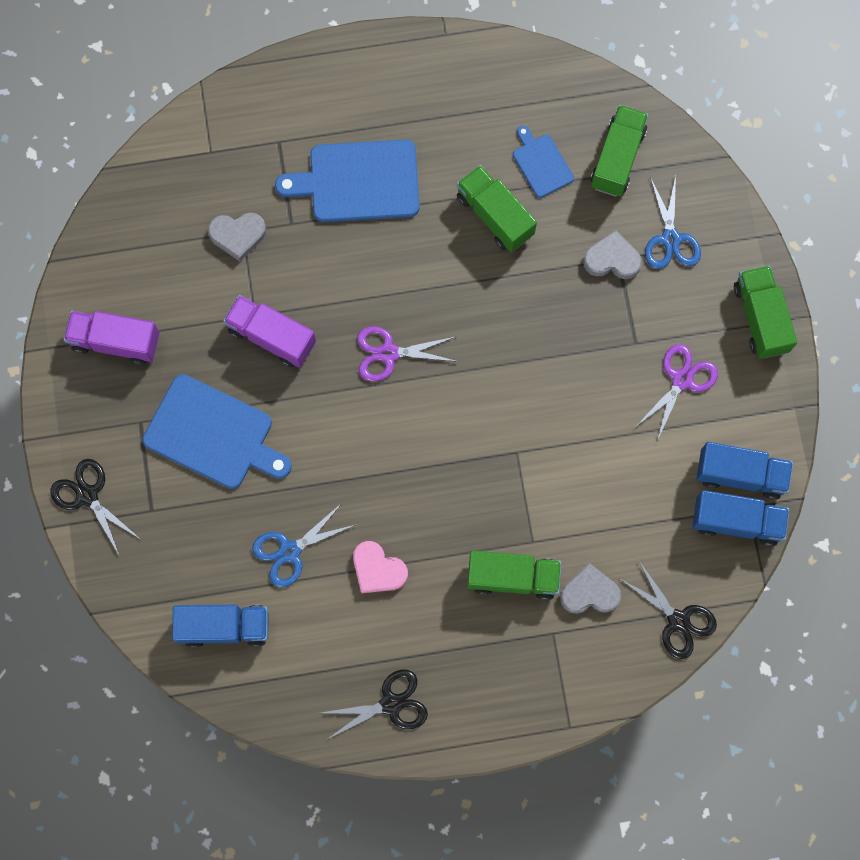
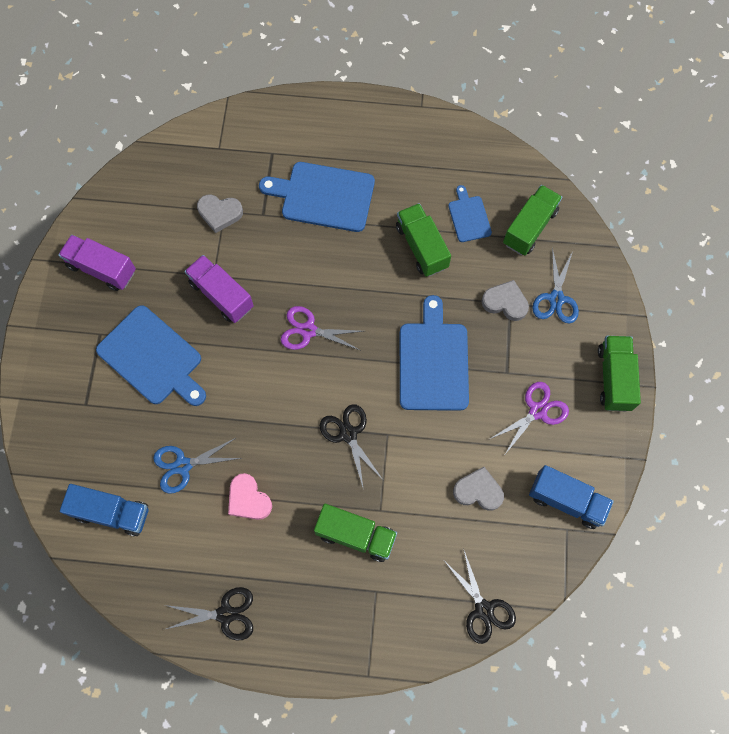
camera: 15 degrees right, 5 degrees down
black scissors [50,459,140,555] -> black scissors moved to [320,404,384,490]
grey heart [560,563,621,614] -> grey heart moved to [453,467,504,511]
blue truck [693,490,789,546] -> none
none -> blue cutting board [400,295,469,411]

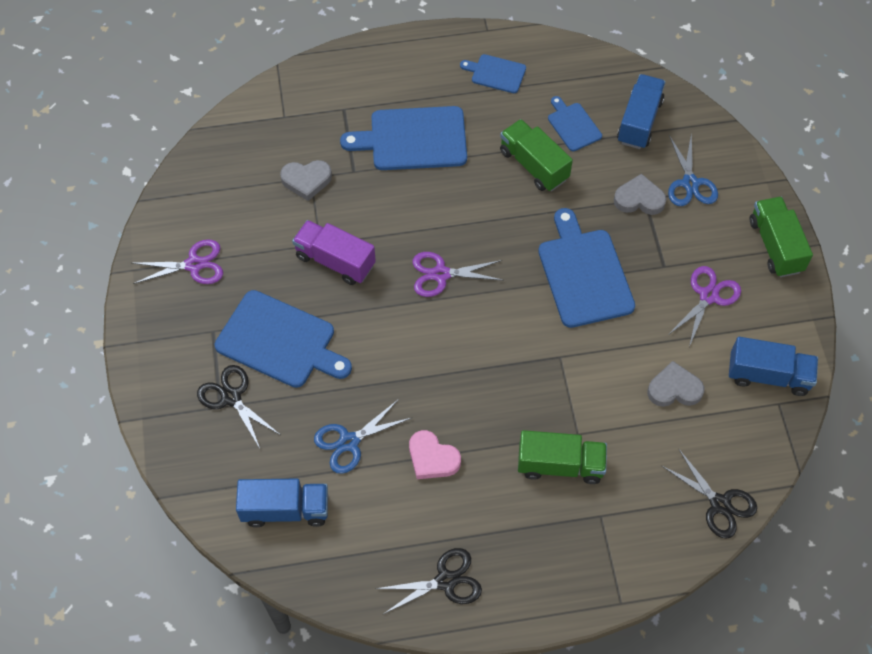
camera: 15 degrees left, 10 degrees down
purple truck [58,235,136,291] -> purple scissors [133,239,223,284]
black scissors [320,404,384,490] -> black scissors moved to [197,365,280,448]
green truck [503,185,562,256] -> blue truck [617,74,665,149]
none -> blue cutting board [460,54,526,93]

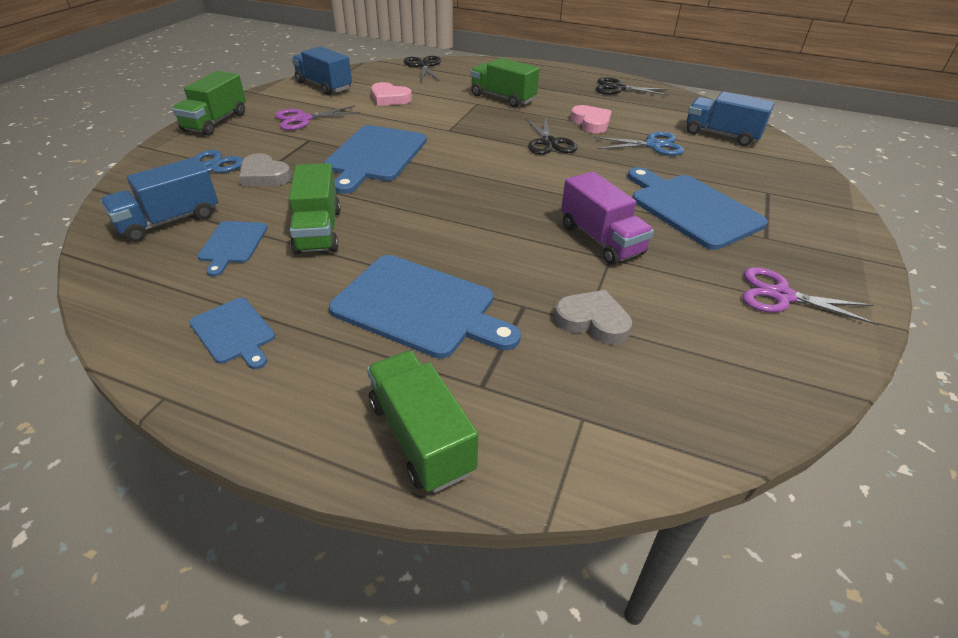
camera: 150 degrees left, 20 degrees down
black scissors [197,365,280,448] -> black scissors moved to [525,116,577,155]
purple scissors [413,252,503,297] -> none
grey heart [647,361,704,407] -> pink heart [371,82,412,106]
none -> green truck [367,351,479,493]

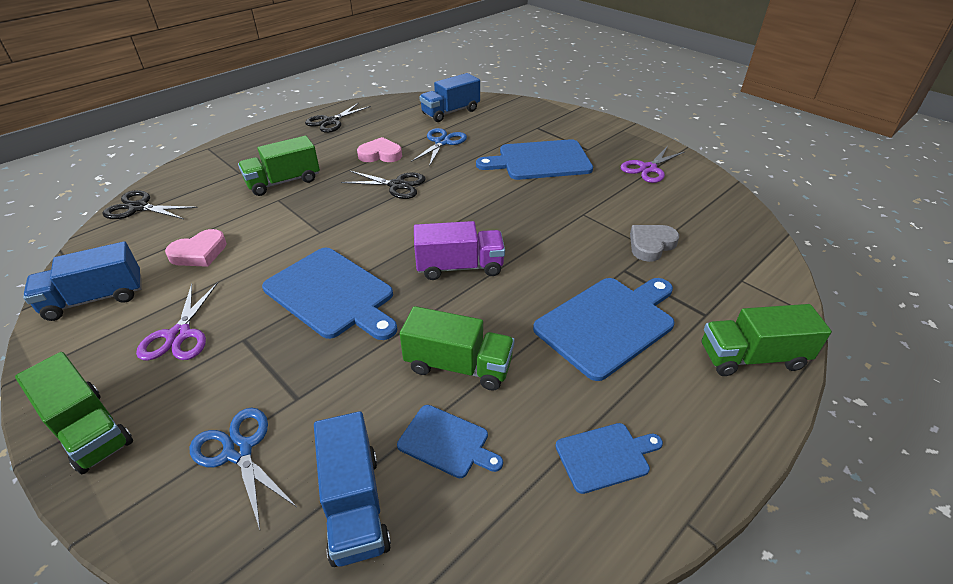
camera: 65 degrees left, 0 degrees up
grey heart [239,153,291,186] -> none
purple truck [561,171,654,265] -> purple truck moved to [414,221,505,280]

